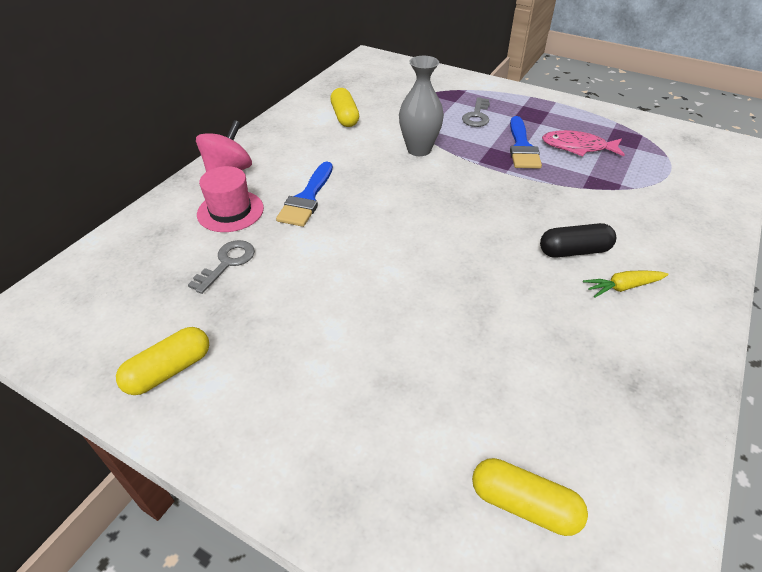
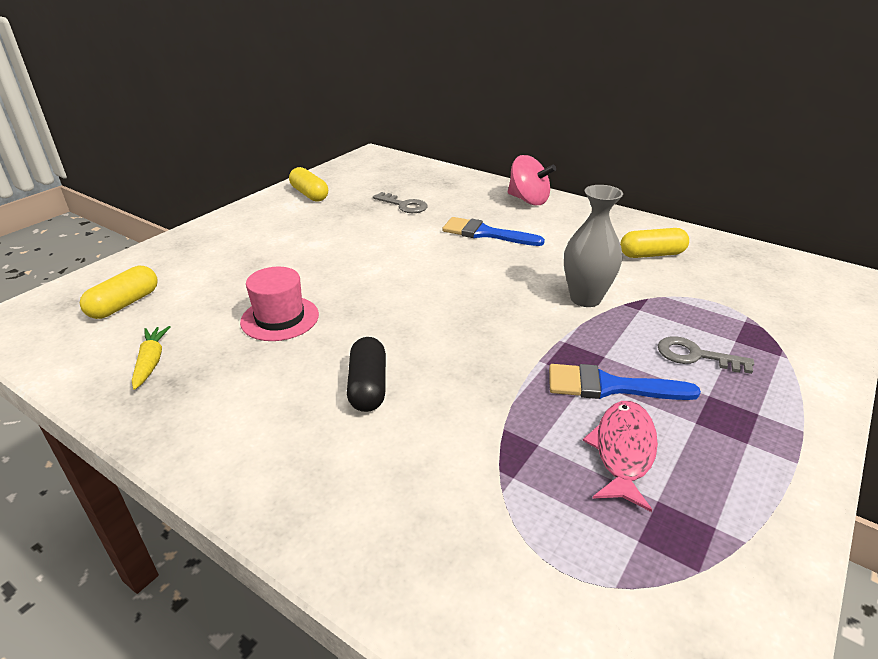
camera: 95 degrees right, 10 degrees down
pink hat [197,166,264,232] -> pink hat moved to [240,267,319,341]
yellow carrot [583,270,669,298] -> yellow carrot moved to [132,326,170,390]

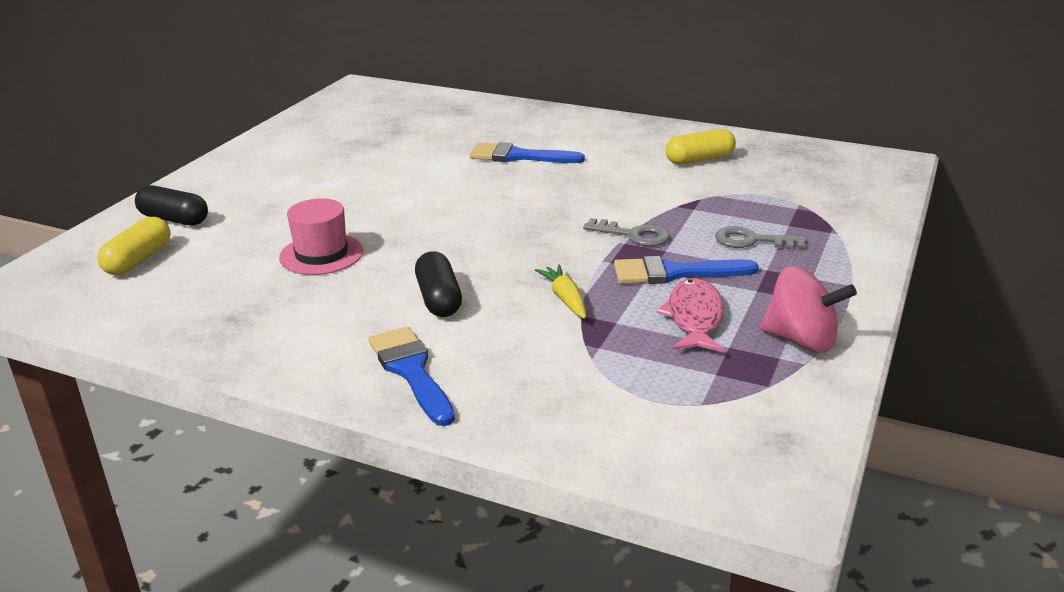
camera: 10 degrees left, 5 degrees down
yellow carrot [132,326,170,390] -> yellow carrot moved to [535,264,586,319]
yellow capsule [289,167,328,202] -> none
grey key [373,192,427,213] -> grey key moved to [583,218,670,246]
pink spinning top [508,155,556,206] -> pink spinning top moved to [760,266,857,353]
grey vase [564,185,623,307] -> none
none -> black capsule [135,185,208,226]
none -> blue brush [369,327,455,426]

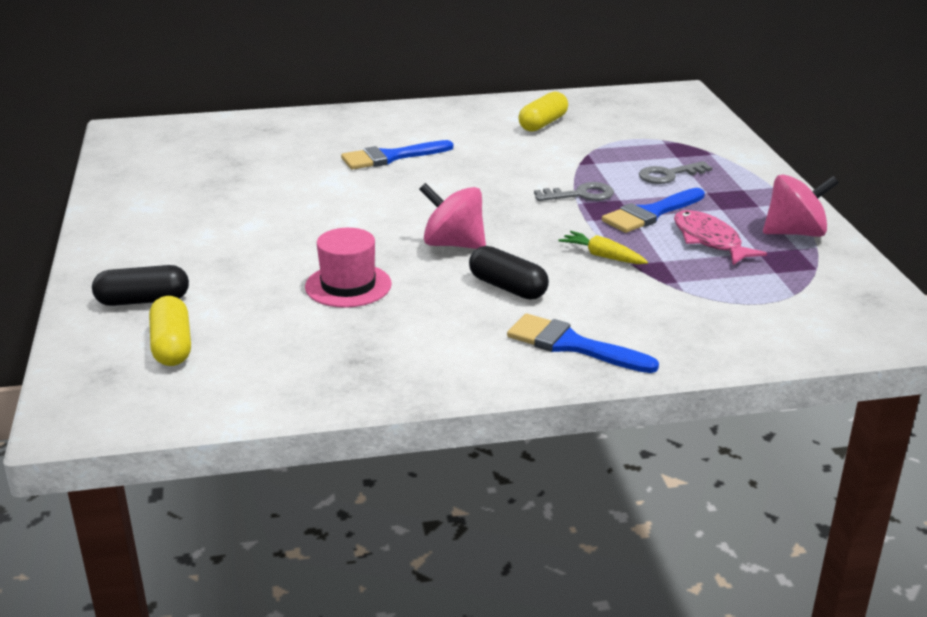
camera: 35 degrees left, 0 degrees up
none -> pink spinning top [419,183,486,249]

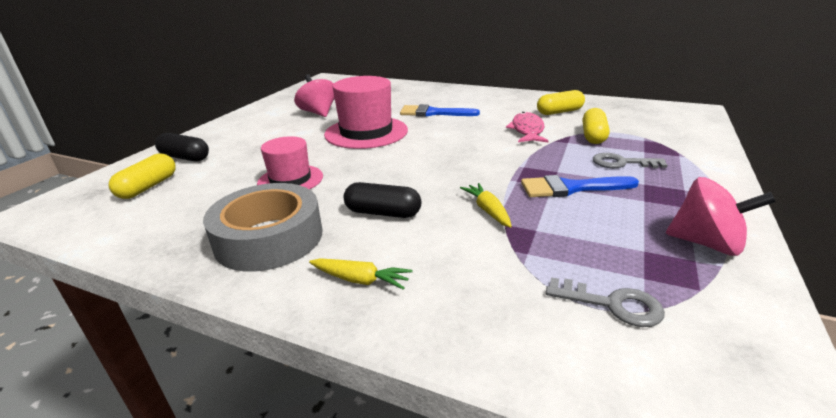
camera: 35 degrees right, 0 degrees up
pink spinning top [419,183,486,249] -> pink spinning top moved to [294,74,335,117]
black capsule [469,246,549,300] -> black capsule turned 60 degrees counterclockwise [344,182,421,218]
blue brush [507,314,659,373] -> yellow carrot [309,258,413,290]
grey key [534,182,614,201] -> grey key moved to [546,277,665,327]
pink fish [674,210,767,265] -> pink fish moved to [506,112,549,142]
none -> grey tape [203,183,322,272]
none -> pink hat [324,76,408,149]
none -> yellow capsule [583,108,610,144]

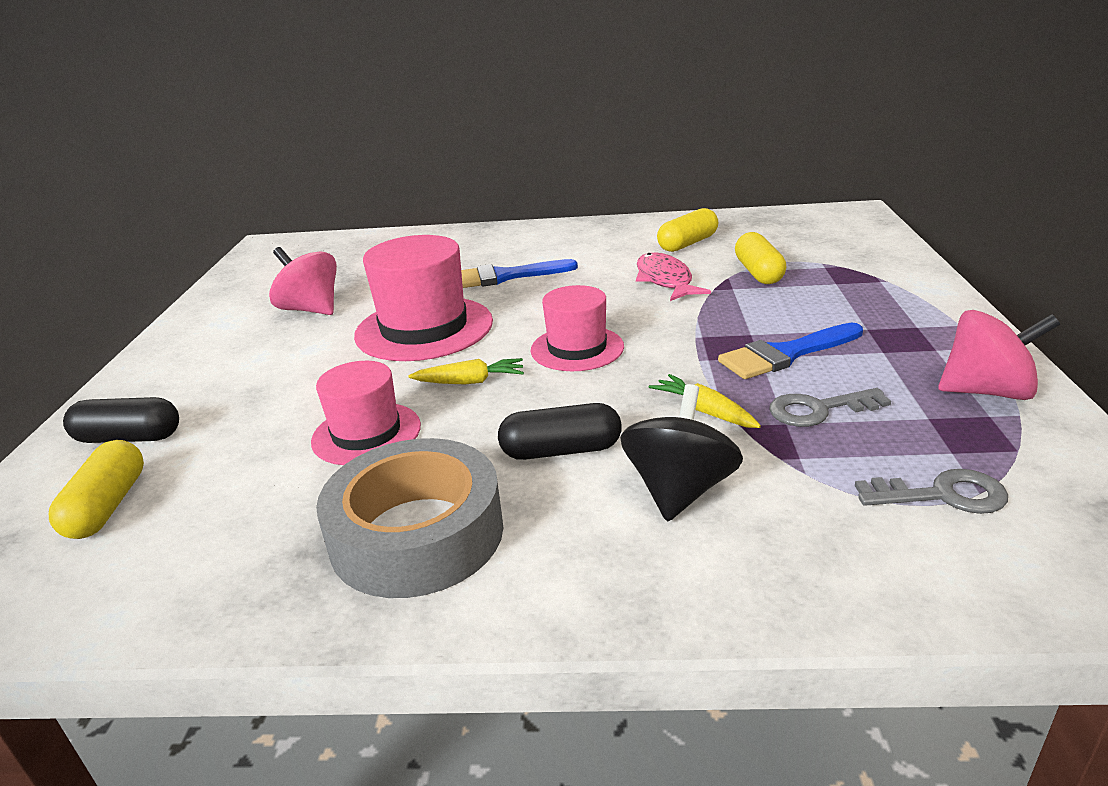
camera: 20 degrees left, 0 degrees up
yellow carrot [309,258,413,290] -> yellow carrot moved to [408,358,524,385]
grey key [593,153,668,168] -> grey key moved to [770,388,891,427]
none -> pink hat [531,285,624,371]
none -> black spinning top [620,384,743,522]

